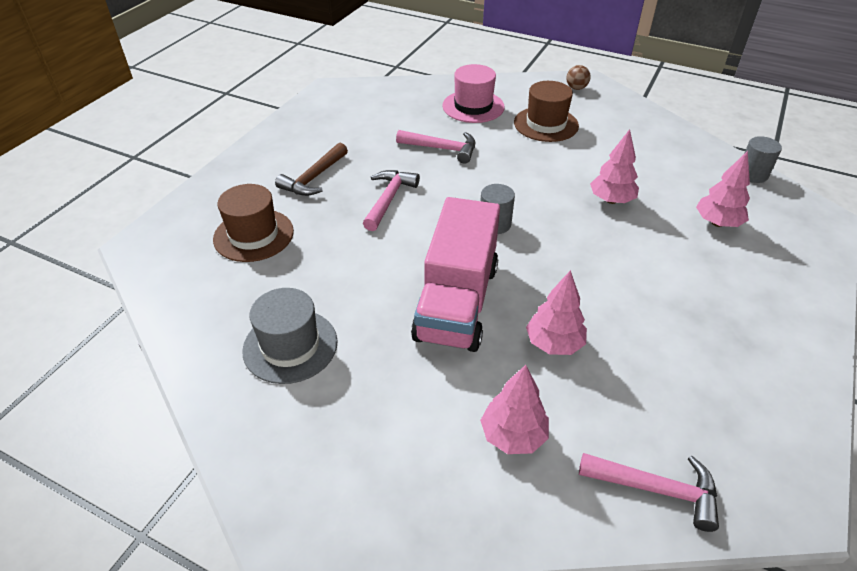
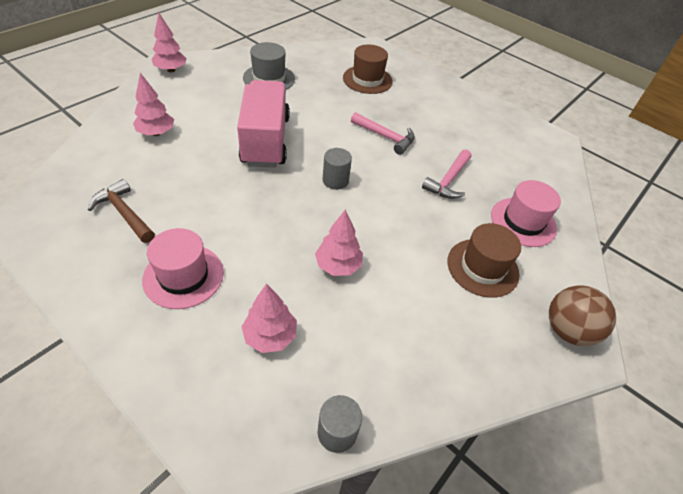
camera: 100 degrees right, 5 degrees up
brown hammer [275,143,348,196] -> brown hammer moved to [88,179,155,243]
pink truck [411,197,500,352] -> pink truck turned 60 degrees clockwise [237,80,290,168]
pink tree [526,270,587,355] -> pink tree moved to [151,13,187,72]
brown ball [566,65,591,90] -> brown ball [549,285,616,346], size x1.87
pink hammer [579,453,719,532] -> none
none -> pink hat [142,228,224,309]

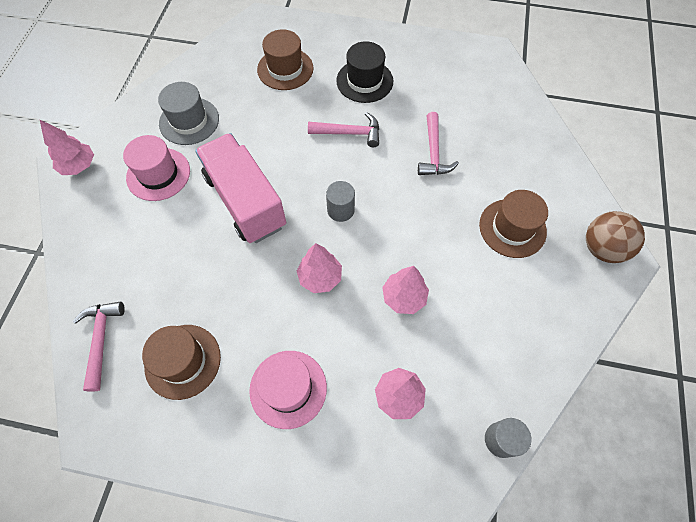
camera: 25 degrees left, 15 degrees up
brown hammer [88,179,155,243] -> brown hat [142,325,221,400]
pink tree [133,73,174,136] -> pink tree moved to [297,243,342,293]
pink hat [491,180,561,247] -> pink hat moved to [123,135,190,201]
none -> pink hammer [73,302,125,392]
none -> black hat [336,41,393,103]

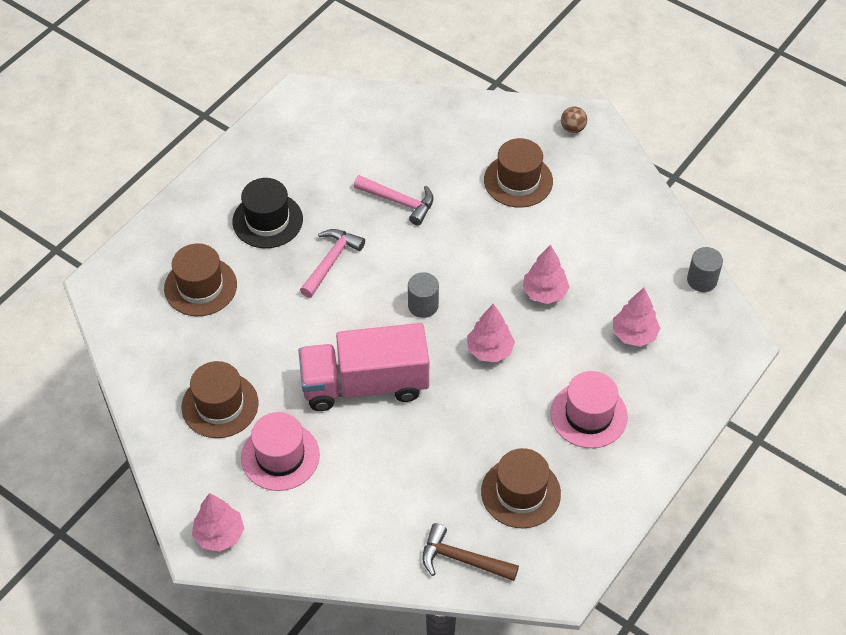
camera: 65 degrees left, 10 degrees down
pink hammer [73,302,125,392] -> brown hammer [422,523,519,581]
grey hat [158,82,219,145] -> brown hat [182,361,258,438]
brown ball [586,211,645,263] -> brown ball [561,107,587,133], size x0.54

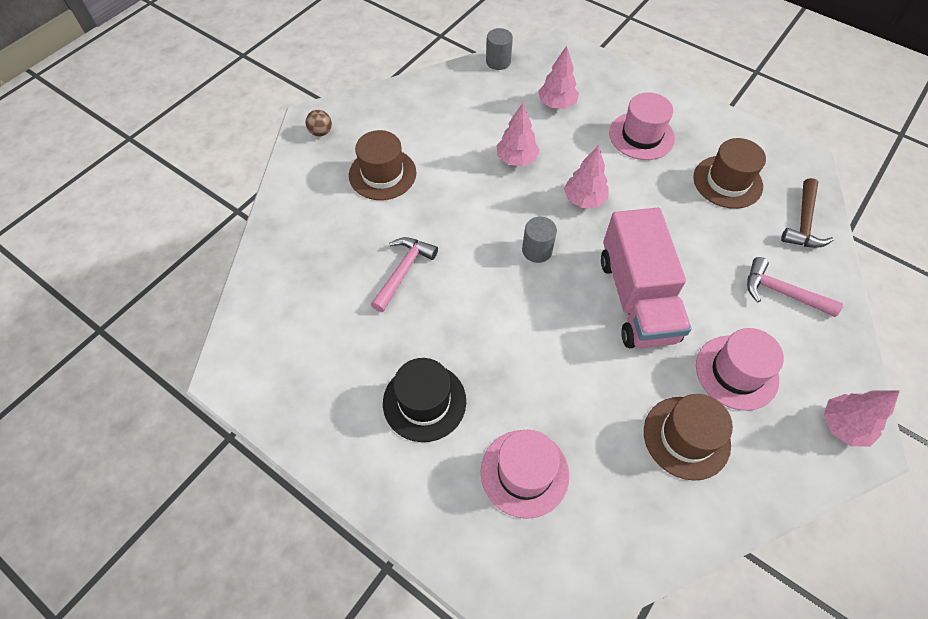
camera: 90 degrees left, 5 degrees up
brown hat [164,243,237,316] -> pink hat [481,430,569,519]
pink hammer [300,229,365,298] -> pink hammer moved to [747,257,843,317]

